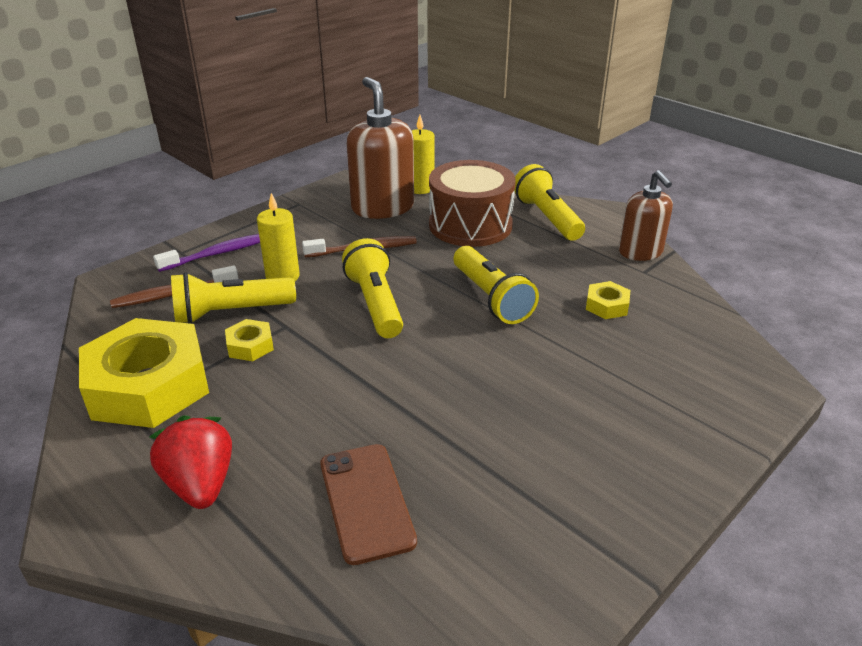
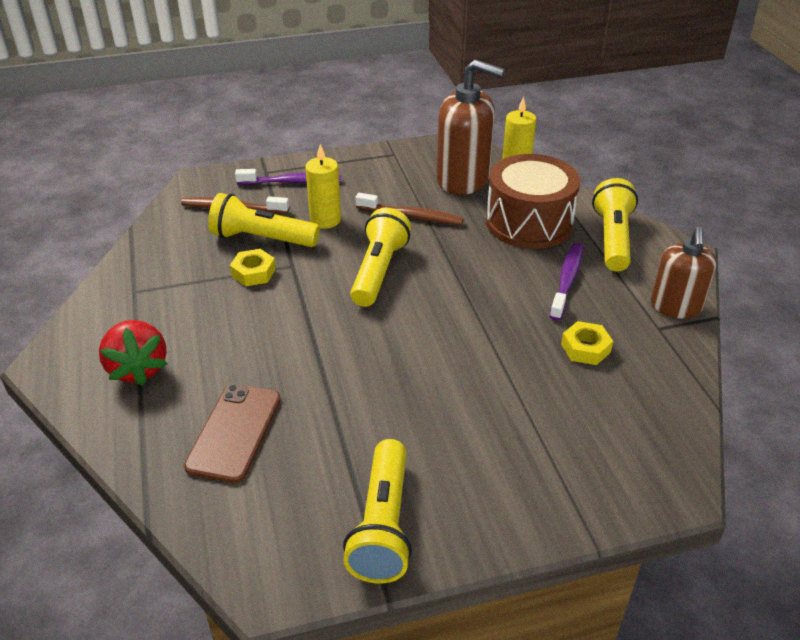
camera: 30 degrees right, 5 degrees up
yellow nut [79,318,209,428] -> none
red strawberry [149,416,232,509] -> red strawberry turned 150 degrees clockwise [99,320,167,386]
brown soap dispenser [347,77,414,219] -> brown soap dispenser turned 105 degrees clockwise [436,59,505,195]
yellow flashlight [454,246,539,324] -> yellow flashlight moved to [343,439,412,584]
none -> purple toothbrush [549,243,583,321]

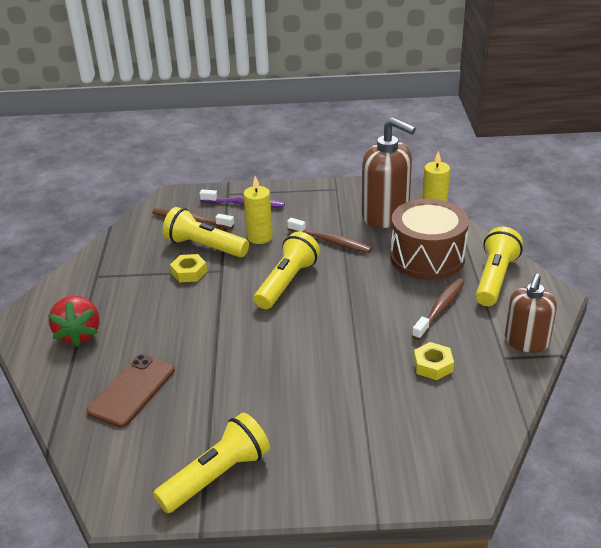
camera: 15 degrees right, 5 degrees down
yellow flashlight [343,439,412,584] -> yellow flashlight turned 150 degrees counterclockwise [153,413,270,513]
purple toothbrush [549,243,583,321] -> brown toothbrush [412,278,465,340]

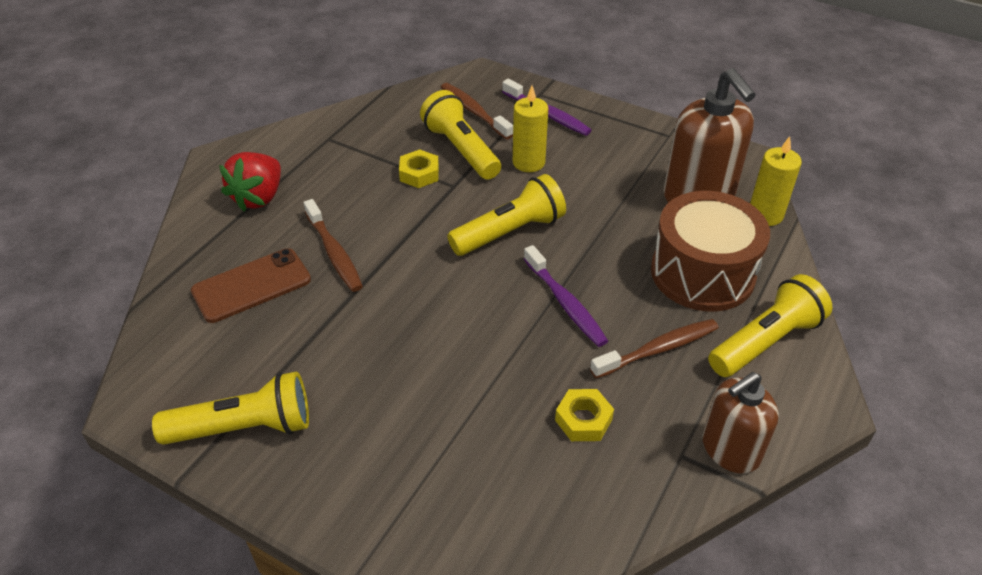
camera: 30 degrees right, 10 degrees up
brown toothbrush [287,218,372,253] -> brown toothbrush moved to [304,199,363,292]
none -> purple toothbrush [524,245,608,347]

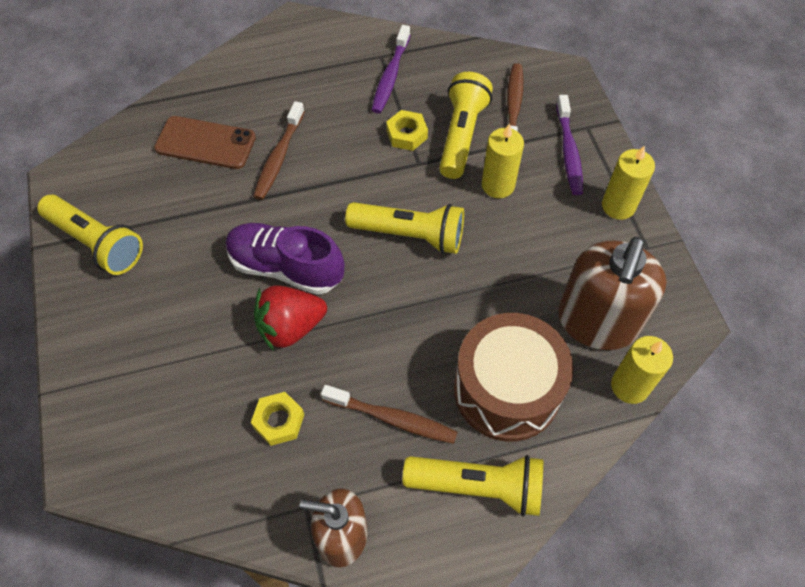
camera: 45 degrees right, 15 degrees up
red strawberry [219,152,281,211] -> red strawberry moved to [254,285,327,351]
purple toothbrush [524,245,608,347] -> purple toothbrush moved to [372,25,410,113]
none -> purple shoe [226,223,344,295]
none -> yellow candle [602,146,655,220]

